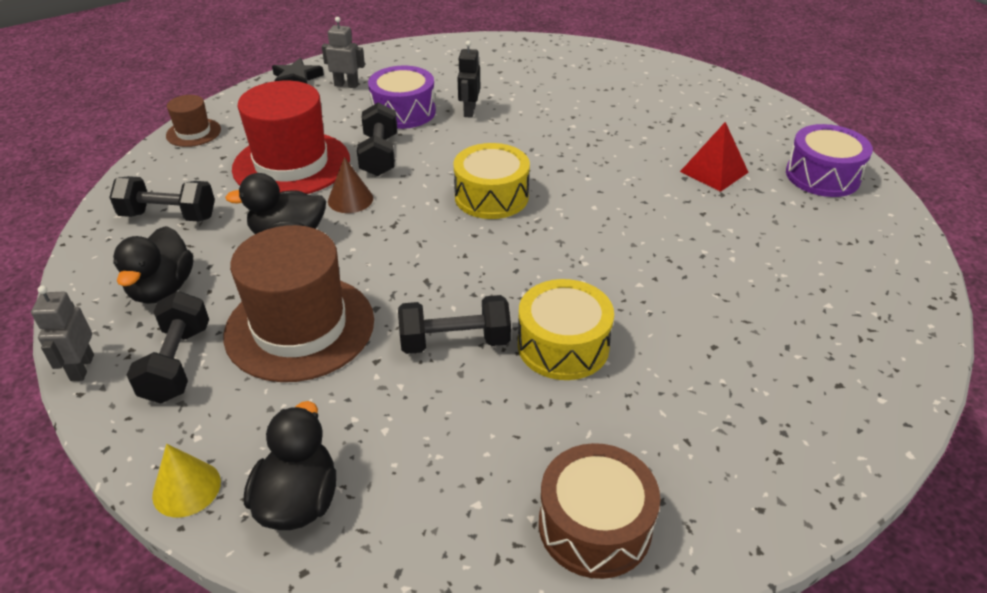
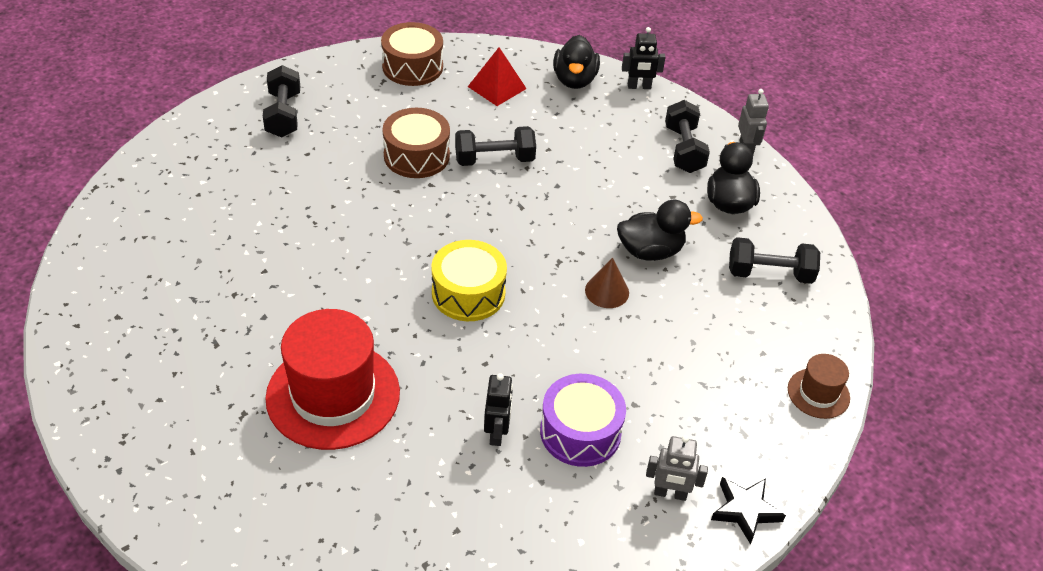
camera: 175 degrees right, 5 degrees up
yellow cone [152,444,221,517] -> black robot [622,27,665,89]
brown hat [223,225,374,382] -> none
red hat [232,81,350,194] -> red hat moved to [265,309,400,450]
black dumbbell [357,103,397,176] -> black dumbbell moved to [263,65,300,137]
yellow drum [518,279,614,380] -> brown drum [382,108,450,178]
red pyramid [680,122,749,192] -> red pyramid moved to [468,48,527,106]
purple drum [786,124,873,197] -> none

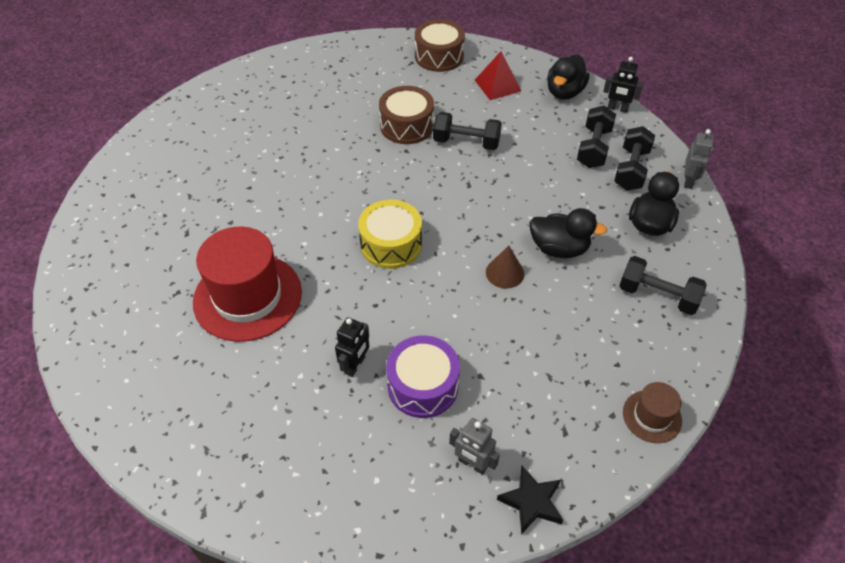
camera: 25 degrees right, 5 degrees up
black dumbbell [263,65,300,137] -> black dumbbell moved to [577,106,616,168]

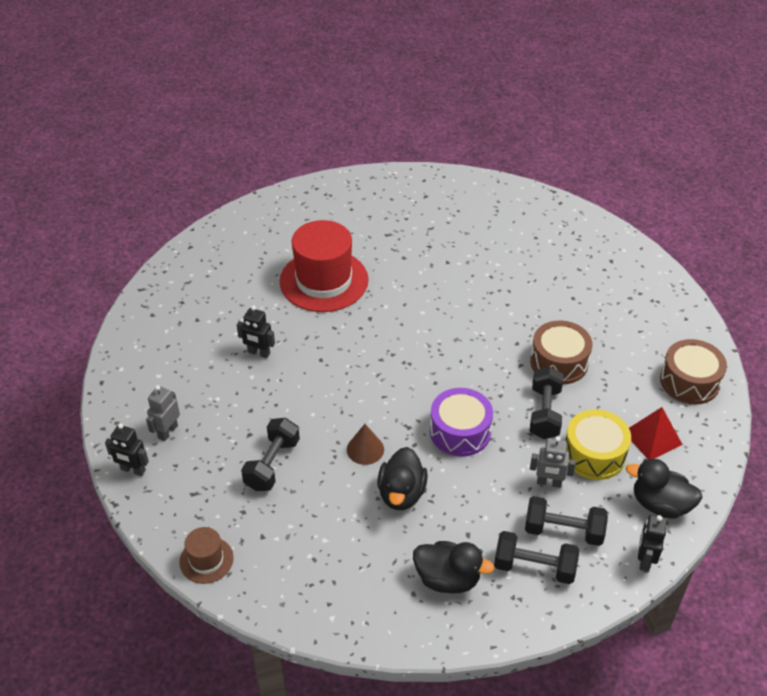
camera: 85 degrees right, 5 degrees down
yellow drum [358,199,422,269] -> yellow drum moved to [565,409,631,480]
purple drum [386,335,460,418] -> purple drum moved to [430,388,493,457]
black star [497,466,563,535] -> black robot [105,423,149,476]
black dumbbell [619,256,707,315] -> black dumbbell moved to [241,418,300,491]
grey robot [684,129,713,189] -> grey robot moved to [530,436,576,488]

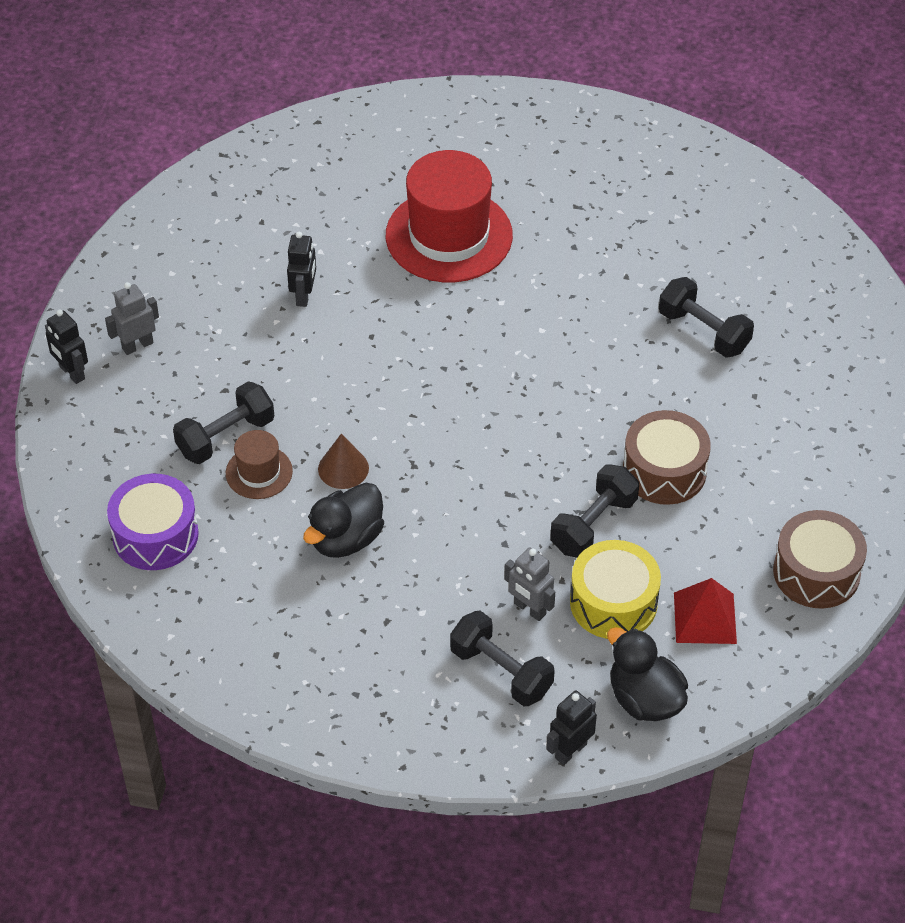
camera: 30 degrees right, 5 degrees up
brown hat [179,527,234,584] -> brown hat moved to [226,430,293,499]
black robot [237,306,275,358] -> black robot turned 135 degrees counterclockwise [287,232,316,307]
black duck [413,541,494,593] -> none
purple drum [430,388,493,457] -> purple drum moved to [107,474,199,570]
black dumbbell [494,531,579,584] -> black dumbbell moved to [659,277,754,358]

